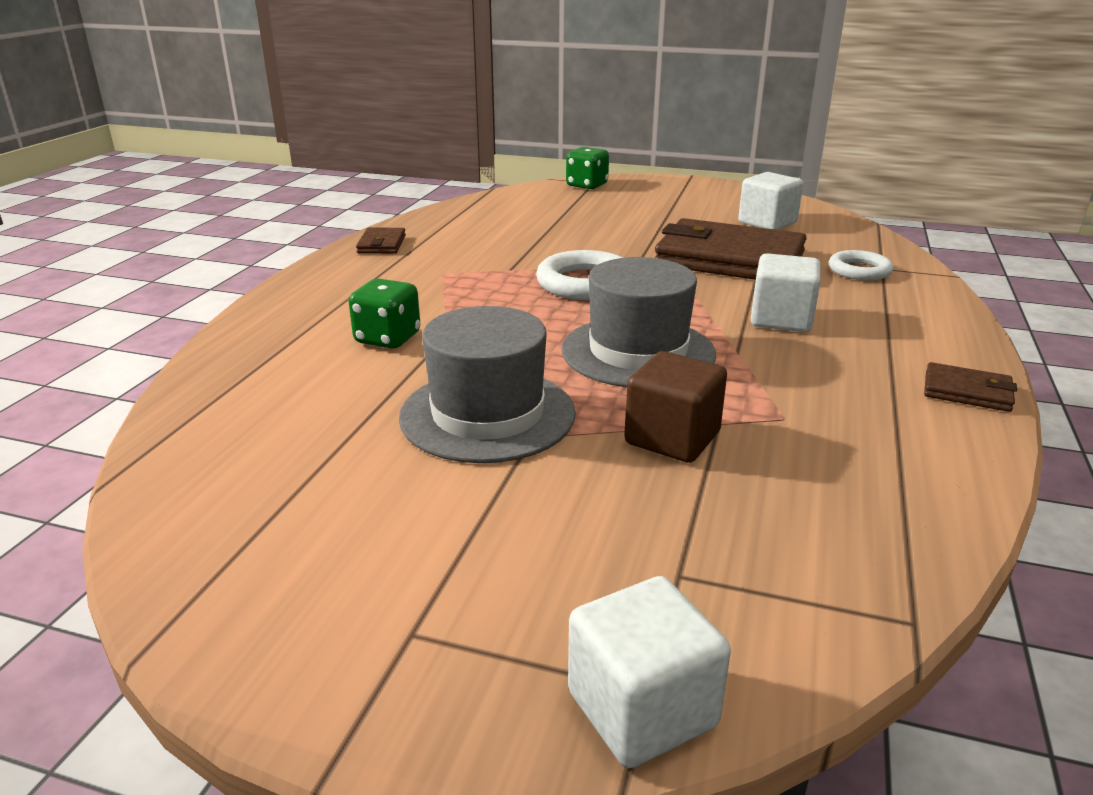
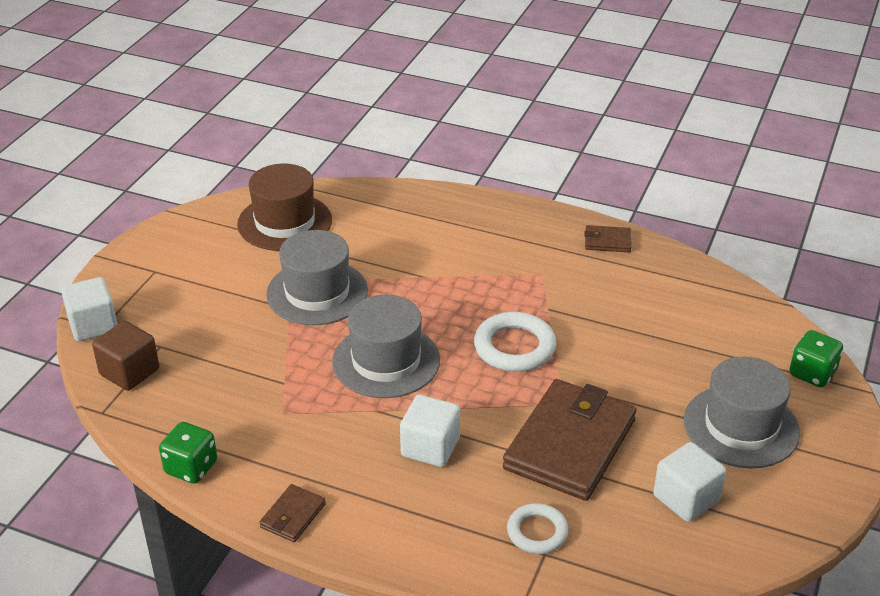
camera: 95 degrees right, 10 degrees up
green dice [349,279,420,349] -> green dice moved to [159,422,217,484]
brown cube [624,351,727,463] -> brown cube moved to [92,321,159,391]
none -> brown hat [237,163,332,251]
none -> grey hat [684,357,800,468]

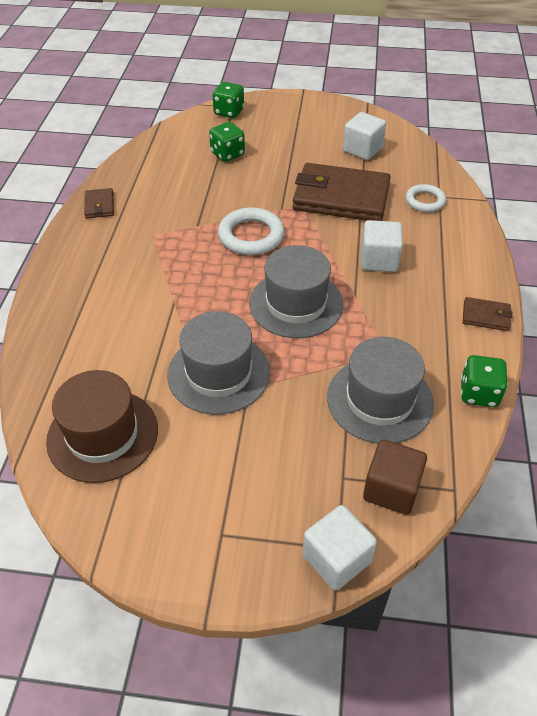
camera: 105 degrees left, 10 degrees up
grey hat [684,357,800,468] -> grey hat moved to [327,337,434,444]
none -> green dice [209,122,245,162]

